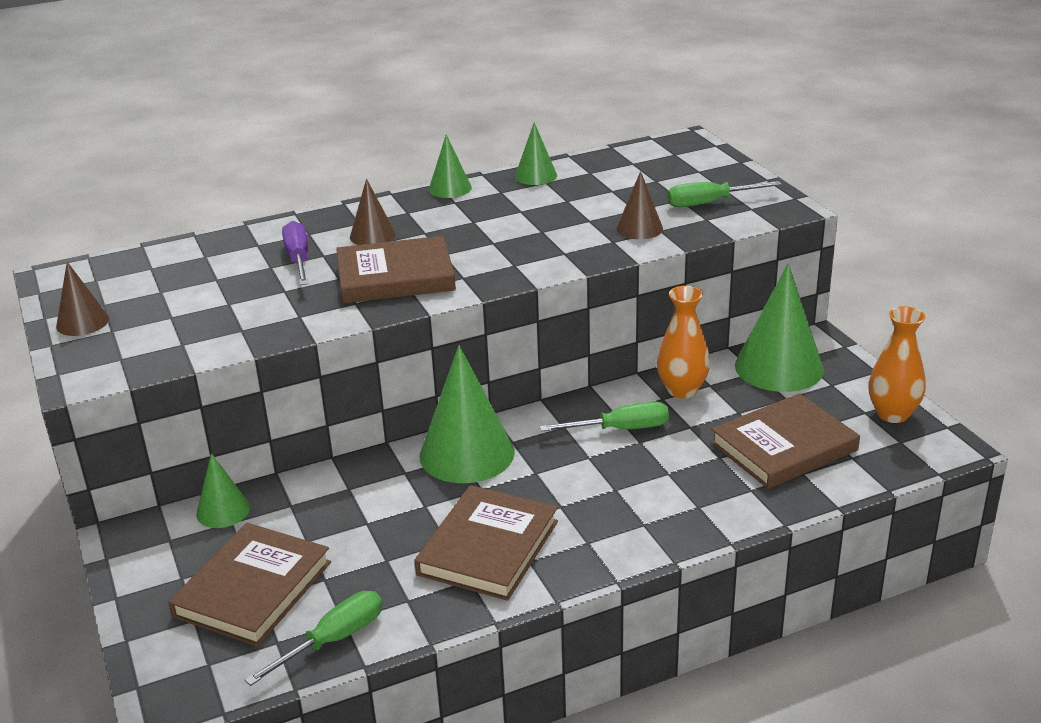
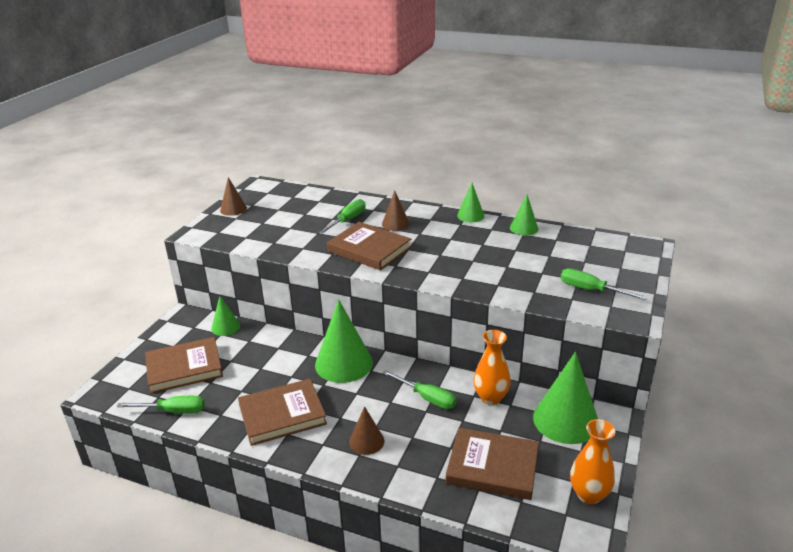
camera: 45 degrees right, 0 degrees up
purple screwdriver [282,221,308,285] -> green screwdriver [318,199,366,234]
brown cone [616,171,663,239] -> brown cone moved to [349,406,384,455]

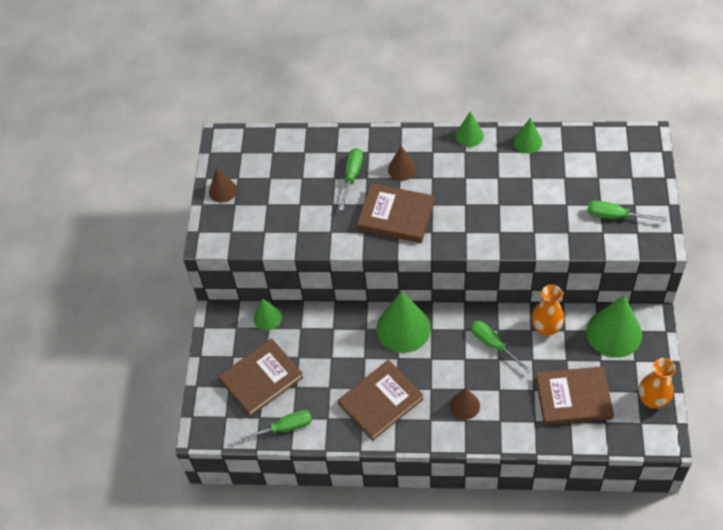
camera: 15 degrees left, 25 degrees up
green screwdriver [382,370,457,409] -> green screwdriver turned 150 degrees counterclockwise [471,321,532,373]

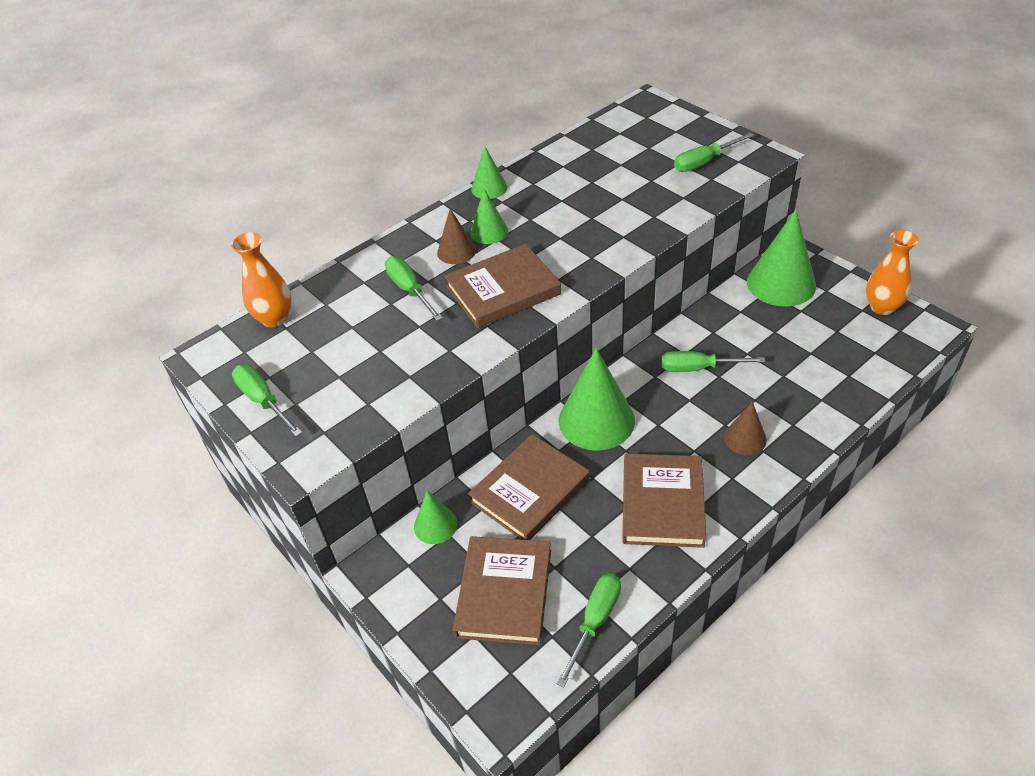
camera: 45 degrees left, 10 degrees down
brown cone [209,167,237,203] -> green screwdriver [232,364,302,437]
green cone [514,118,542,154] -> green cone moved to [470,189,508,244]
orange vase [532,285,564,336] -> orange vase moved to [231,232,292,328]
brown book [536,366,614,425] -> brown book moved to [468,434,590,540]

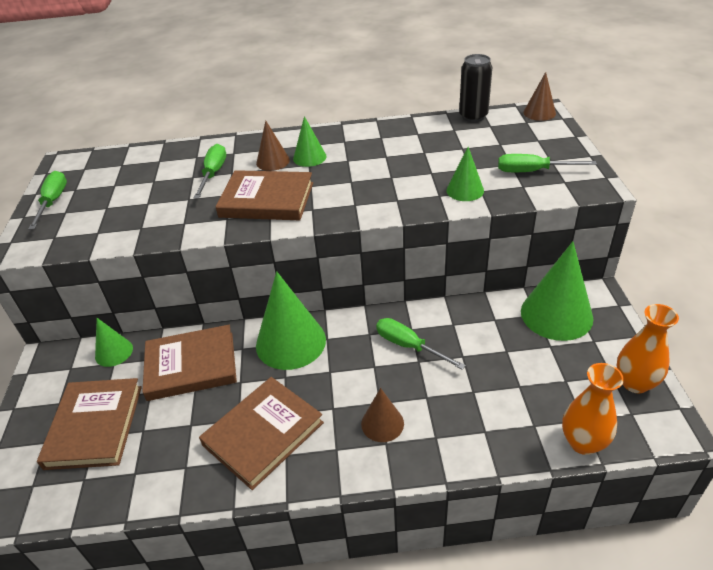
camera: 35 degrees right, 5 degrees down
orange vase [231,232,292,328] -> orange vase moved to [562,363,624,455]
brown book [453,536,551,645] -> brown book turned 45 degrees counterclockwise [37,378,142,470]
green cone [471,146,508,199] -> green cone moved to [446,147,484,201]
green screwdriver [557,574,621,687] -> none
none -> black can [459,54,492,122]
none -> brown cone [523,72,556,121]

